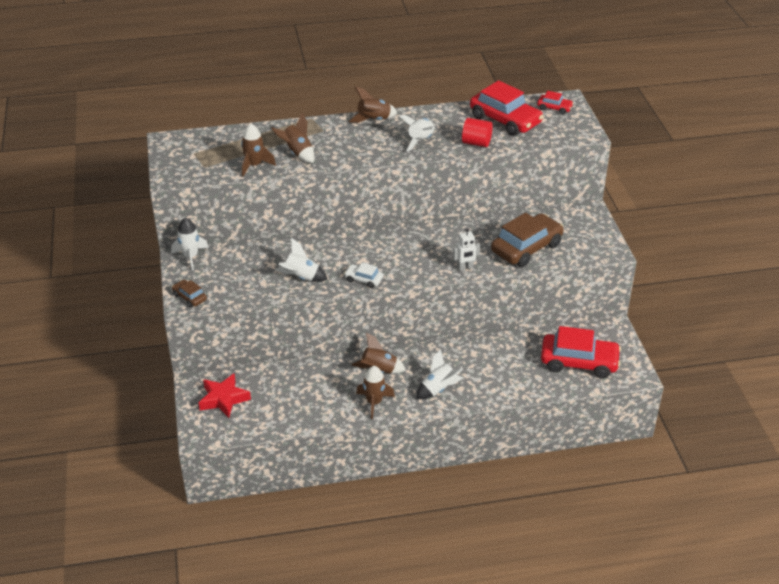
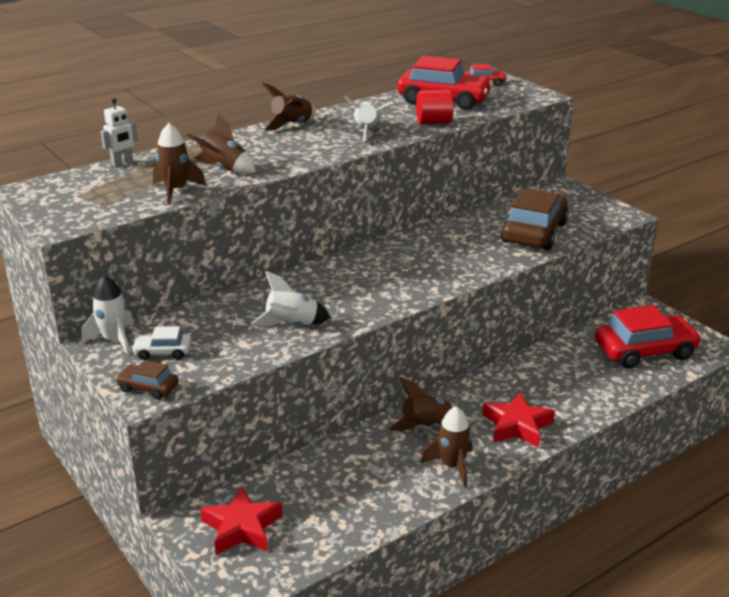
camera: 25 degrees left, 10 degrees down
white car [344,262,383,288] -> white car moved to [132,326,191,360]
white rocket [416,349,463,399] -> red star [483,392,555,448]
white robot [453,228,480,271] -> white robot moved to [101,98,138,167]

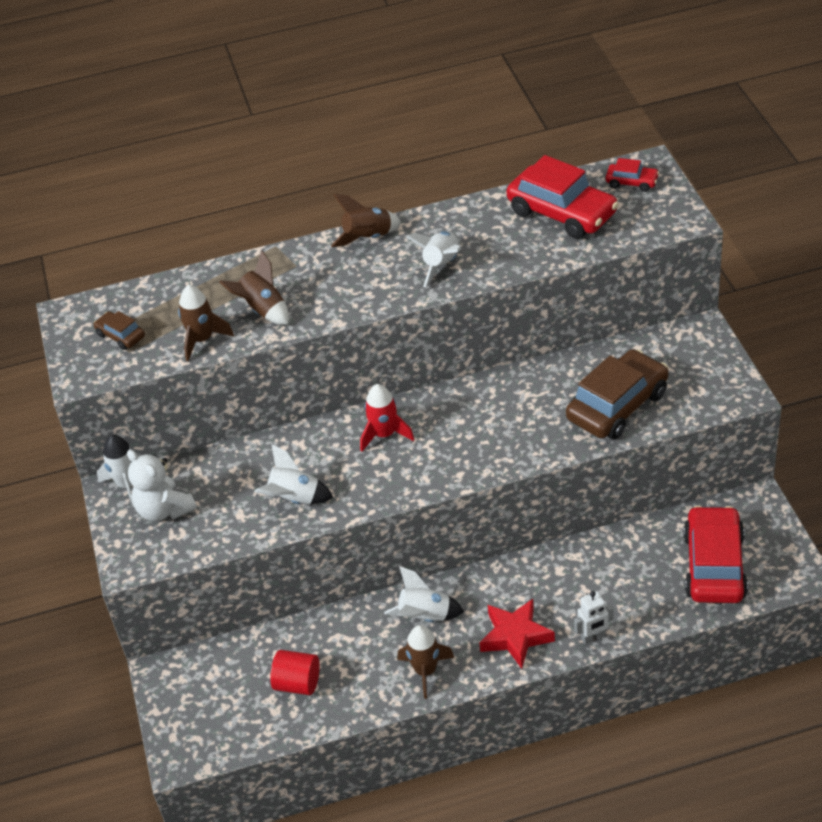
camera: 25 degrees right, 15 degrees up
white robot [101,98,138,167] -> white robot moved to [574,591,614,645]
brown car [116,360,179,400] -> brown car moved to [93,311,145,350]
white car [132,326,191,360] -> white teddy bear [127,449,197,521]
red star [200,486,282,555] -> none
brown rocket [389,377,456,431] -> white rocket [384,566,464,622]
red cylinder [416,90,453,124] -> red cylinder moved to [270,650,320,695]
red car [595,305,702,368] -> red car turned 90 degrees counterclockwise [683,506,748,603]
none -> red rocket [360,384,414,452]

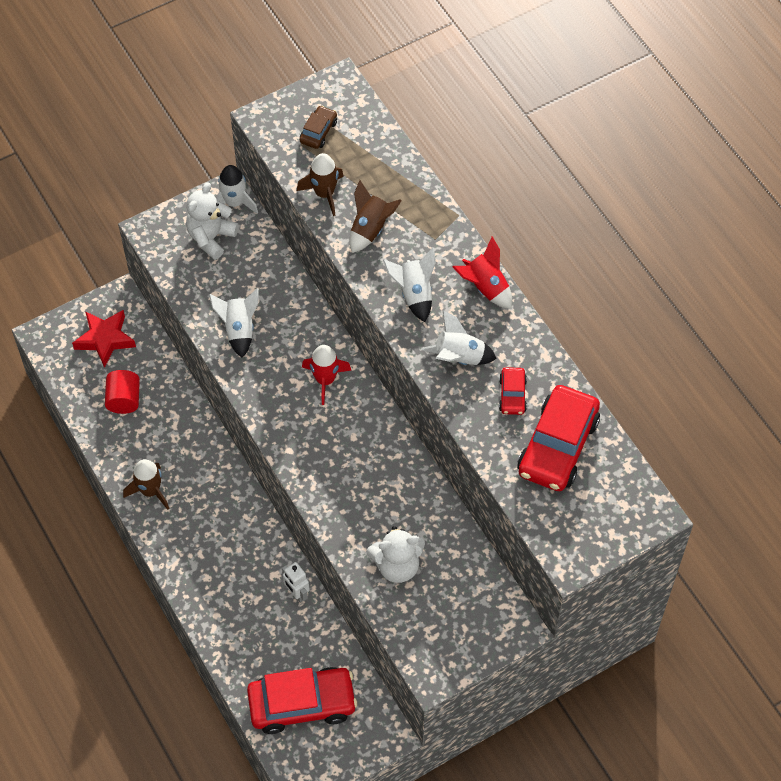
camera: 70 degrees right, 15 degrees up
brown rocket [331,194,401,247] -> red rocket [453,237,512,309]
white rocket [384,566,464,622] -> white rocket moved to [383,247,436,322]
red star [479,599,555,669] -> red star moved to [72,310,136,368]
brown car [566,349,669,440] -> white teddy bear [366,526,425,583]
white robot [574,591,614,645] -> white robot moved to [282,562,309,603]
red car [606,158,659,192] -> red car moved to [499,367,527,415]

